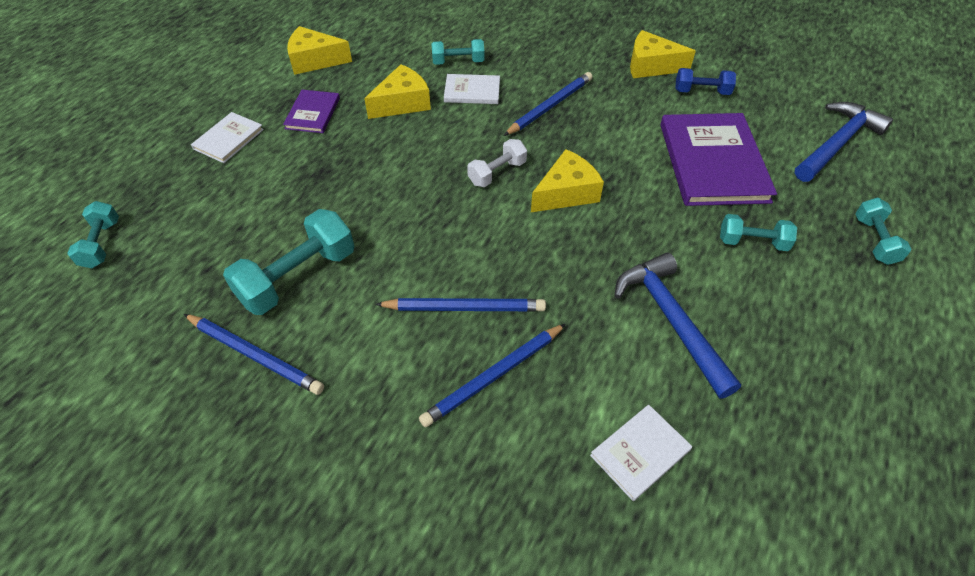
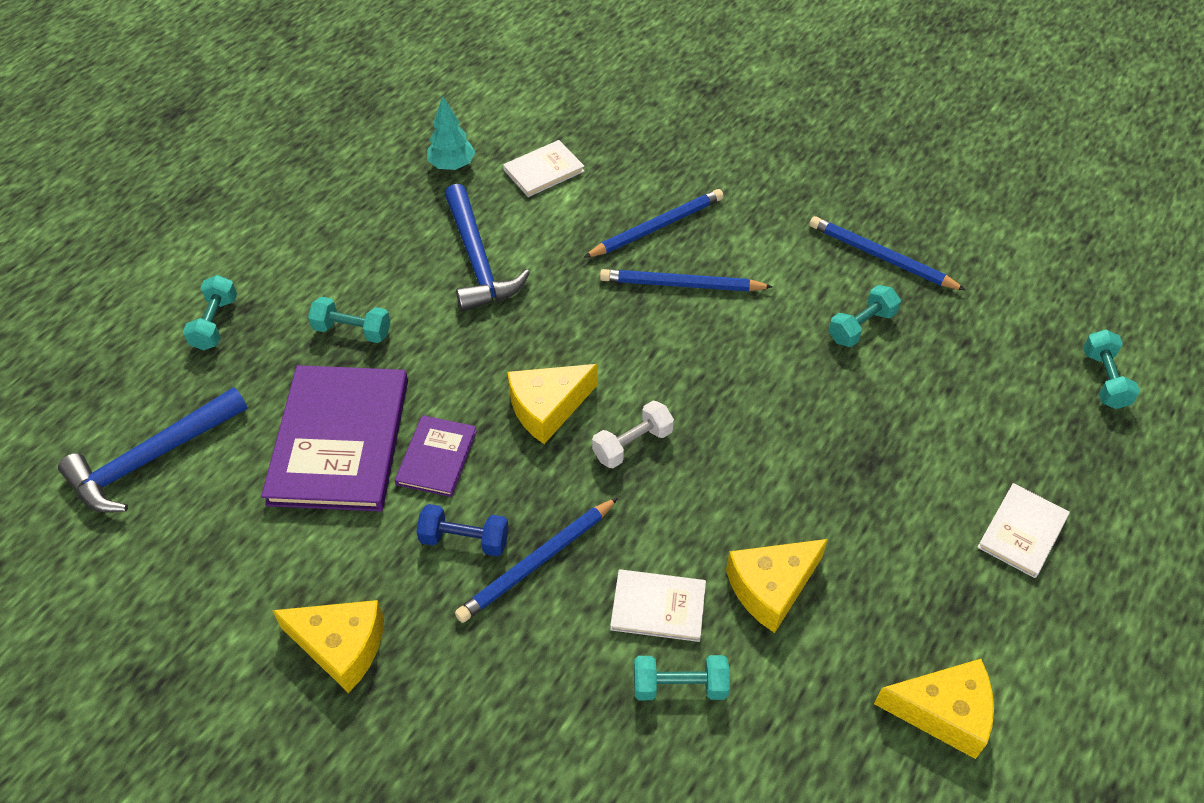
camera: 175 degrees left, 0 degrees up
turquoise dumbbell [223,209,355,315] -> turquoise dumbbell [829,285,901,347], size x0.58
purple book [283,90,340,133] -> purple book moved to [395,415,477,497]
blue dumbbell [675,68,736,95] -> blue dumbbell moved to [416,504,509,557]
none -> turquoise tree [427,96,475,170]

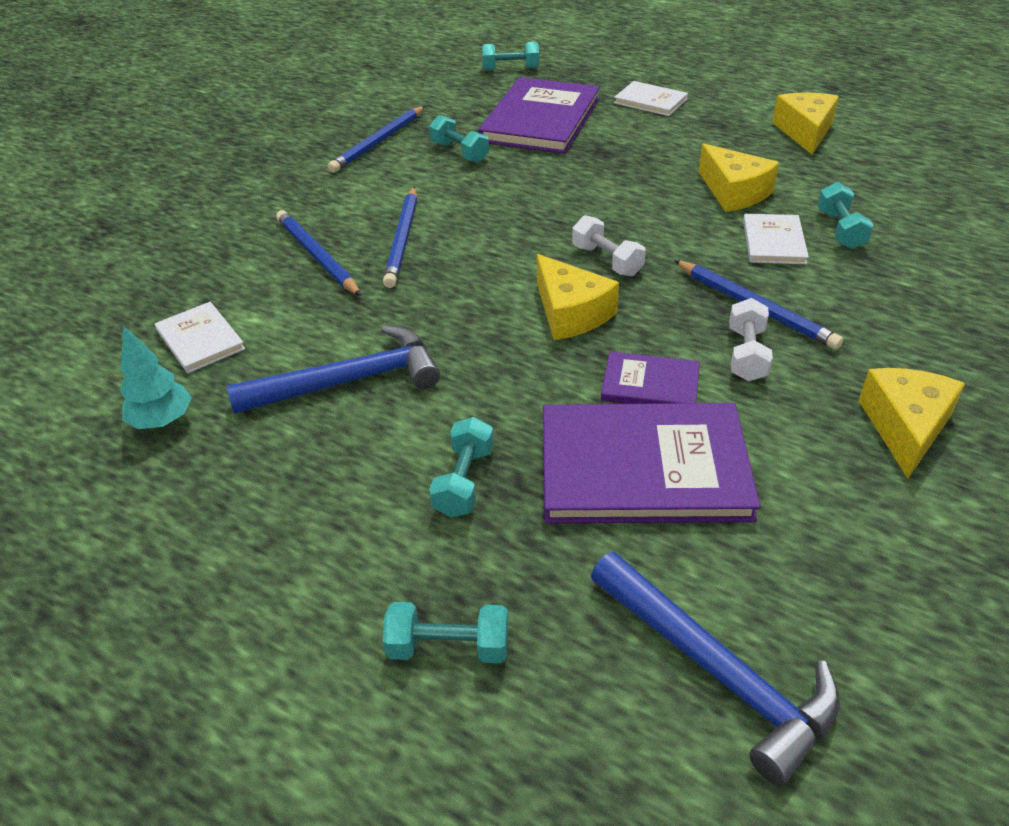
camera: 90 degrees left, 10 degrees down
blue dumbbell [416,504,509,557] -> white dumbbell [729,298,773,381]
none -> purple book [478,77,600,154]

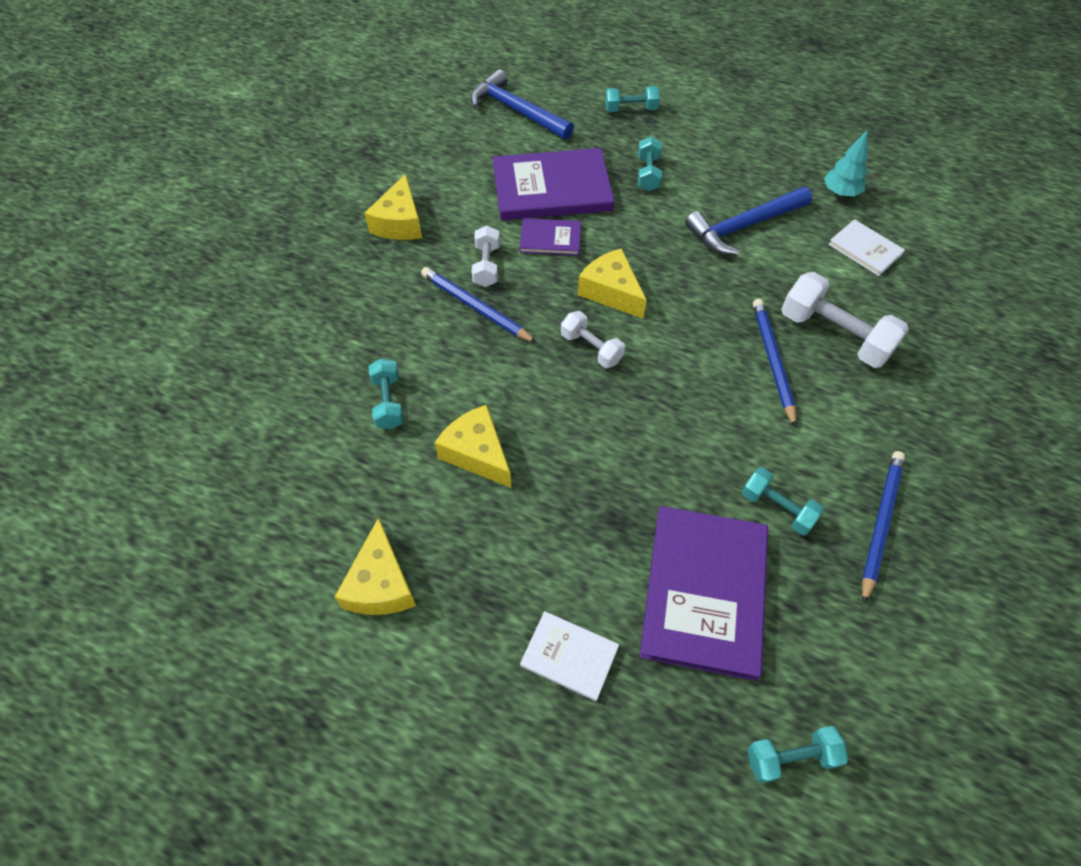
camera: 170 degrees right, 15 degrees up
blue pencil [276,210,361,296] -> white dumbbell [781,272,909,368]
white book [743,214,809,264] -> none

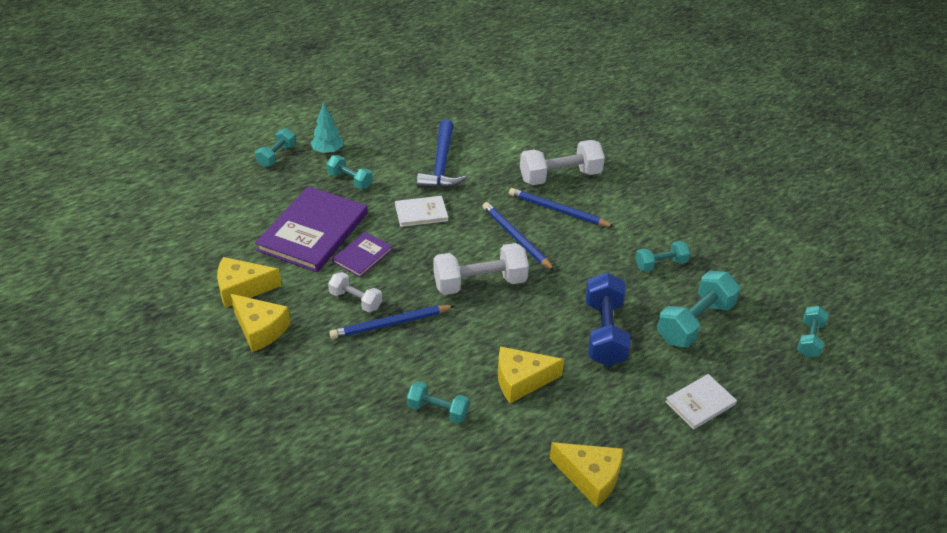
camera: 60 degrees left, 15 degrees down
blue hammer [471,69,574,140] -> none
white dumbbell [561,311,625,368] -> white dumbbell [434,243,529,295], size x1.72
yellow cheese [578,248,647,319] -> yellow cheese moved to [217,257,281,308]
purple book [639,506,768,681] -> turquoise dumbbell [657,270,740,348]
turquoise tree [824,130,868,197] -> turquoise tree moved to [311,103,343,154]
white book [828,219,905,276] -> white book moved to [395,196,448,227]
blue pencil [862,451,905,604] -> blue pencil moved to [483,202,554,271]
none -> blue dumbbell [585,273,631,366]

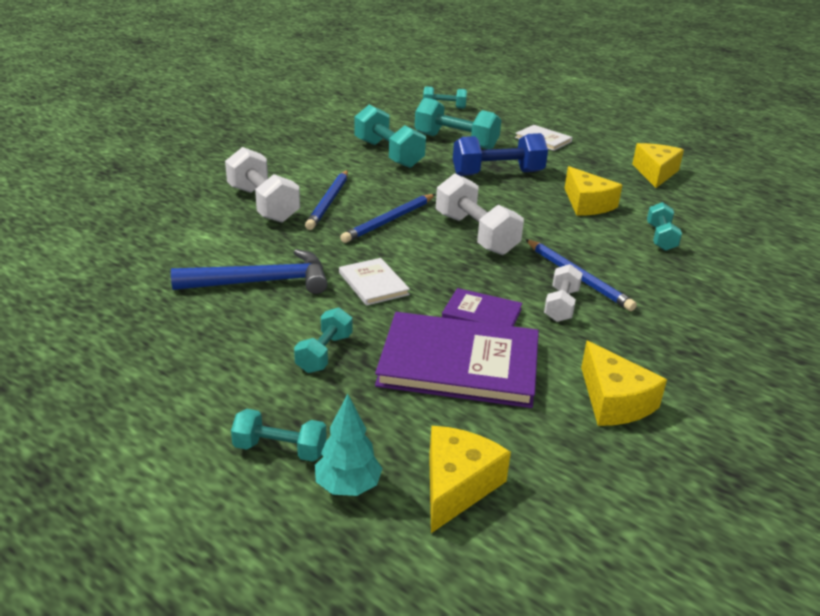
camera: 105 degrees left, 10 degrees down
yellow cheese [230,294,291,352] -> yellow cheese moved to [429,426,511,533]
turquoise tree [311,103,343,154] -> turquoise tree moved to [315,394,383,496]
turquoise dumbbell [636,241,690,272] -> turquoise dumbbell [354,105,426,168], size x1.72

